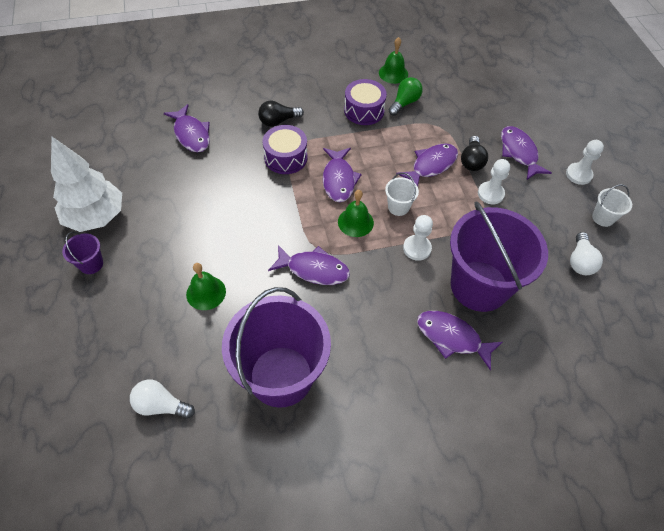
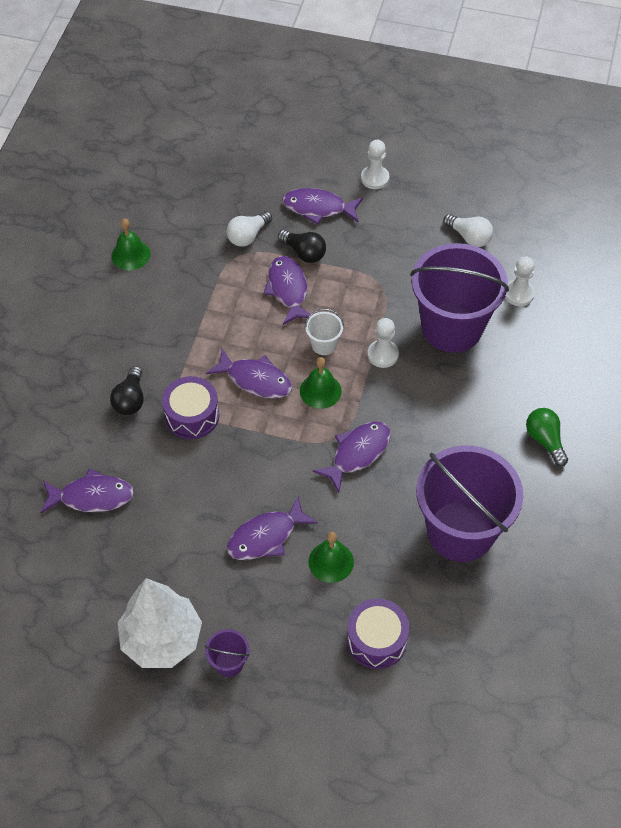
camera: 60 degrees left, 0 degrees up
white light bulb [130,380,195,419] -> white light bulb moved to [226,211,272,247]
purple drum [344,79,387,125] -> purple drum moved to [347,598,409,669]
green light bulb [389,77,423,116] -> green light bulb moved to [526,408,568,466]
purple fish [417,311,503,371] -> purple fish moved to [227,496,318,560]
white pawn [478,159,510,204] -> white pawn moved to [505,256,535,306]
white bucket [592,184,632,227] -> none

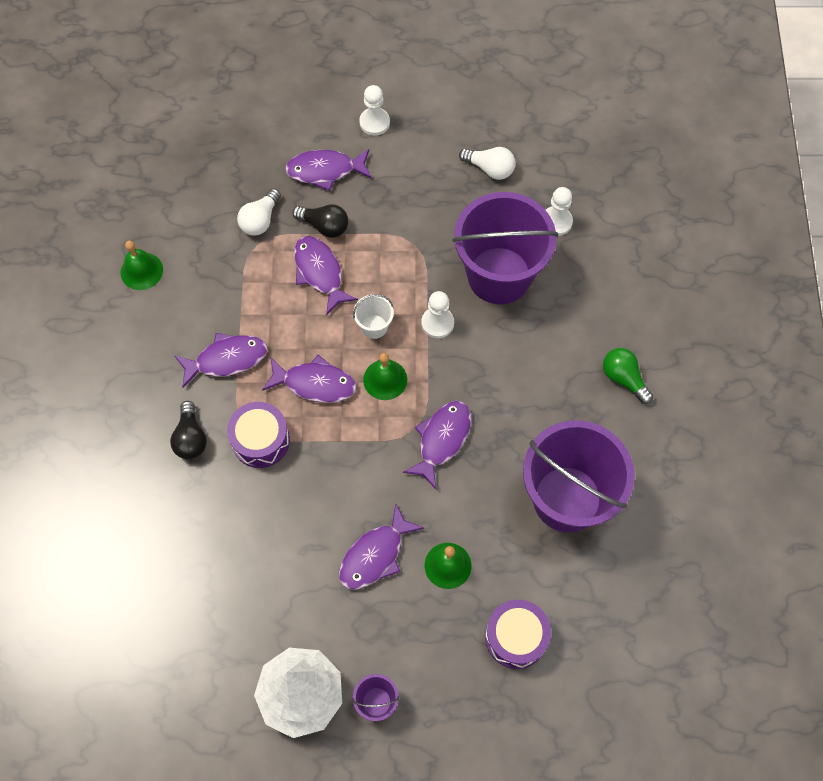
camera: 15 degrees left, 10 degrees up
purple fish [40,468,134,513] -> purple fish moved to [174,333,267,388]

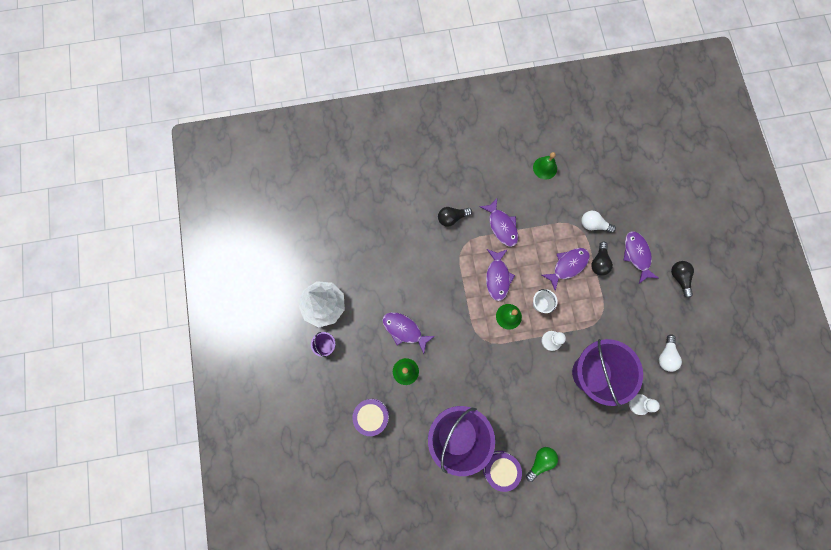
camera: 80 degrees right, 10 degrees up
purple drum [227,402,290,468] -> purple drum moved to [483,451,522,492]
white pawn [359,85,390,136] -> black light bulb [671,261,694,298]
purple fish [403,401,471,489] -> none

